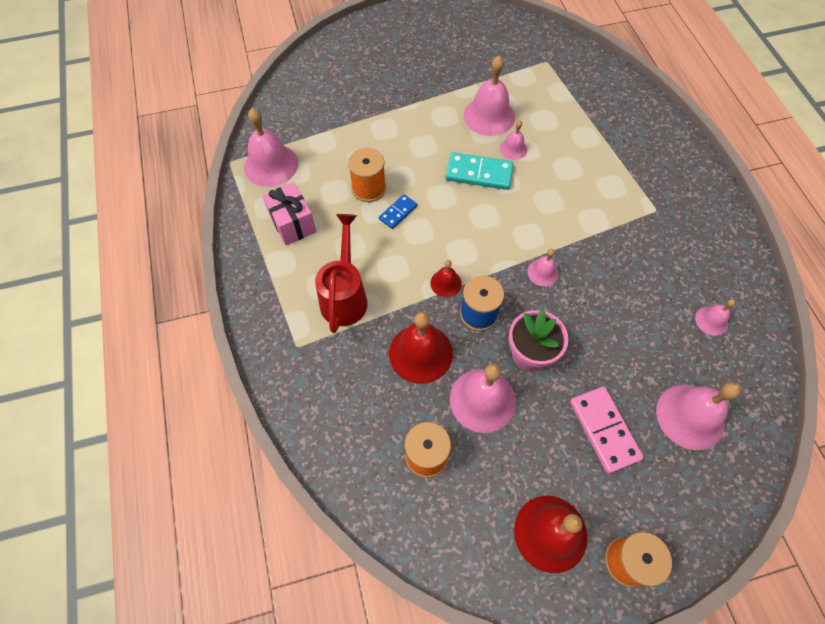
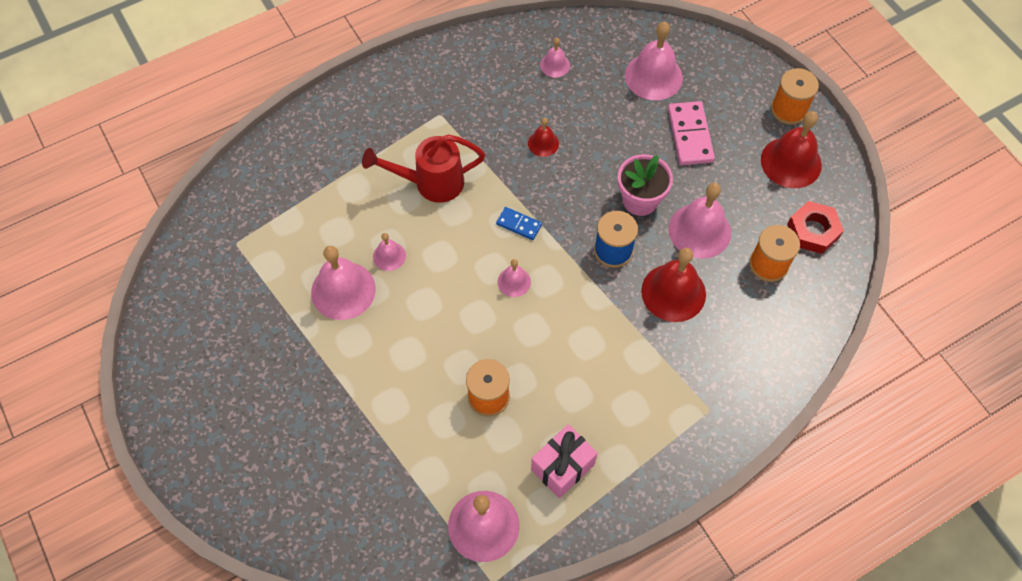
camera: 105 degrees left, 0 degrees up
red watering can [315,214,368,333] -> red watering can moved to [362,134,485,203]
blue domino [379,194,417,229] -> blue domino moved to [496,207,542,240]
red bell [430,260,462,297] -> red bell moved to [528,117,559,157]
turquoise domino [446,152,514,190] -> none
pink bell [527,249,559,286] -> pink bell moved to [498,259,531,297]
pink domino [570,387,644,474] -> pink domino turned 60 degrees counterclockwise [668,101,715,165]
none -> red nut [787,201,844,254]

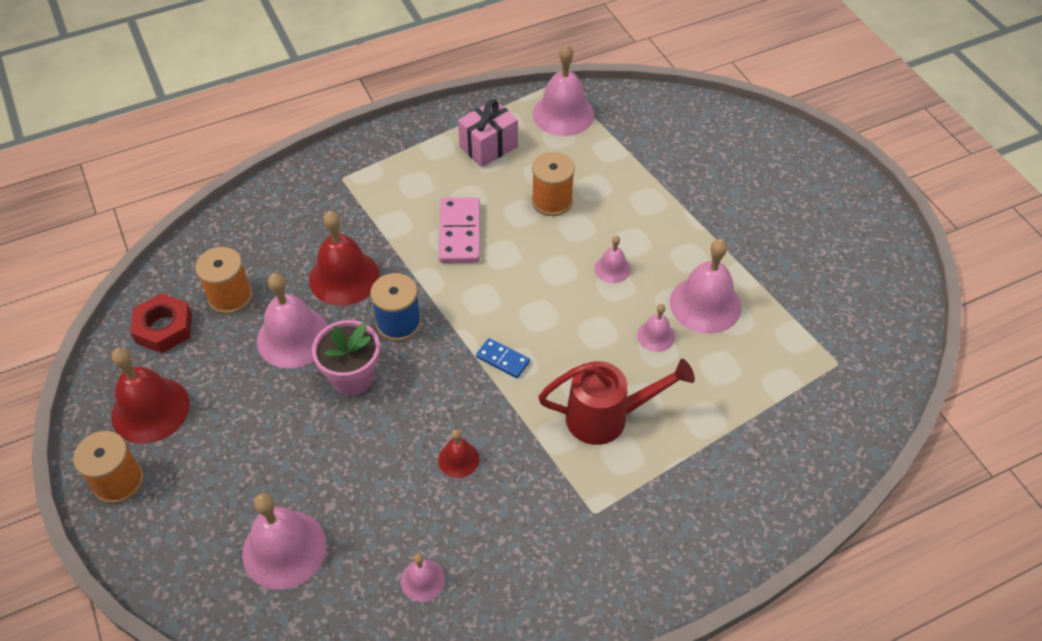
camera: 175 degrees left, 10 degrees down
pink bell [498,259,531,297] -> pink bell moved to [595,236,631,283]
pink domino [668,101,715,165] -> pink domino moved to [439,197,480,263]

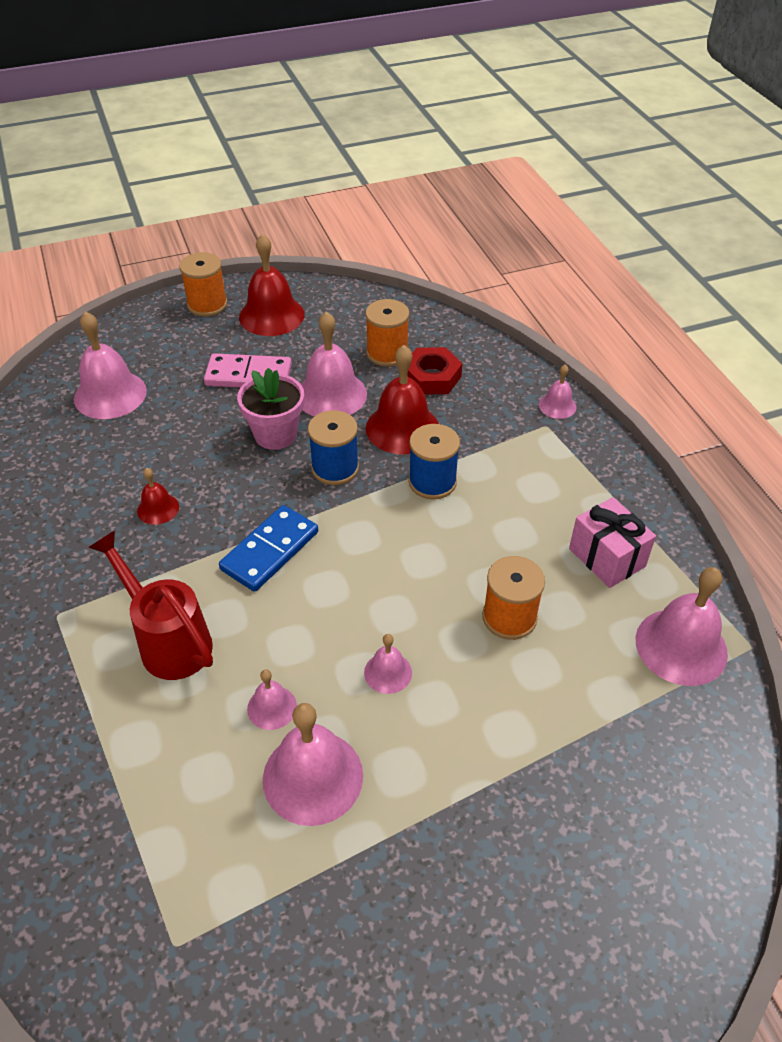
camera: 95 degrees right, 5 degrees down
red nut [130,293,192,353] -> red nut moved to [407,347,462,395]
pink bell [401,553,445,602] -> pink bell moved to [539,365,577,419]
pink domino [439,197,480,263] -> pink domino moved to [204,353,292,388]
blue domino [476,338,530,378] -> blue domino [219,505,318,592], size x1.75
red watering can [538,358,695,445] -> red watering can turned 135 degrees clockwise [88,531,213,680]
none -> blue spool [408,424,460,499]

